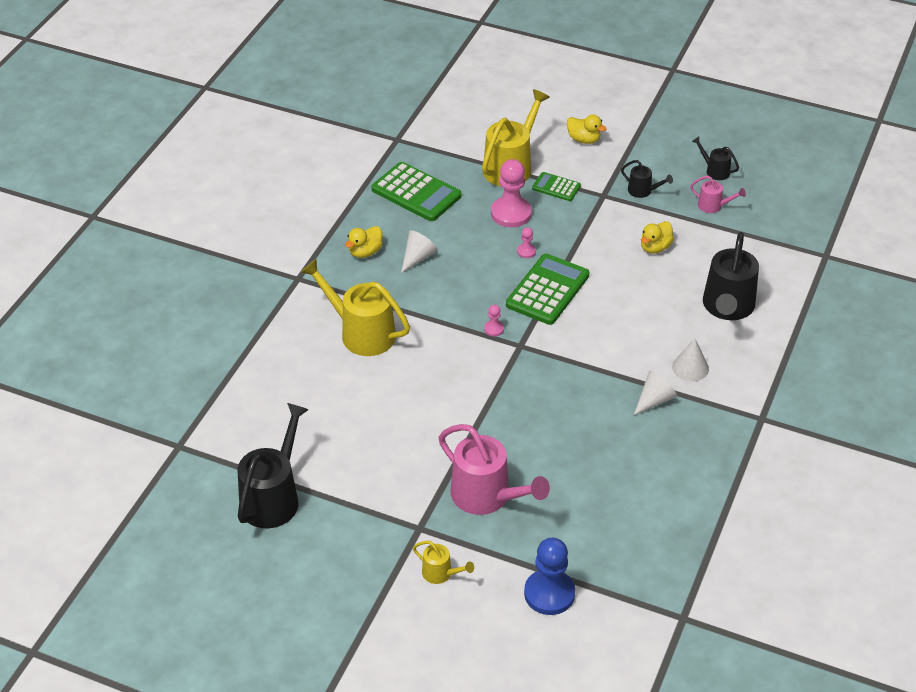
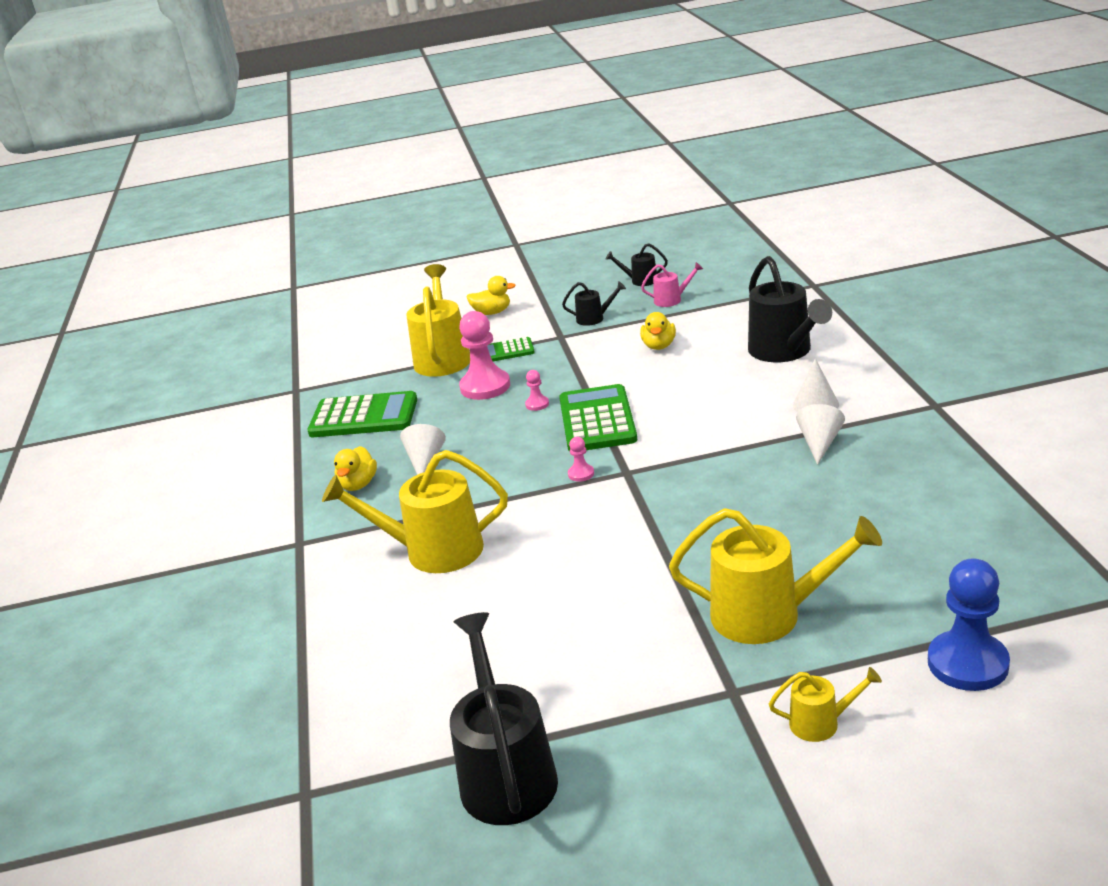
camera: 30 degrees left, 15 degrees down
pink watering can [439,424,550,515] -> yellow watering can [669,508,882,644]

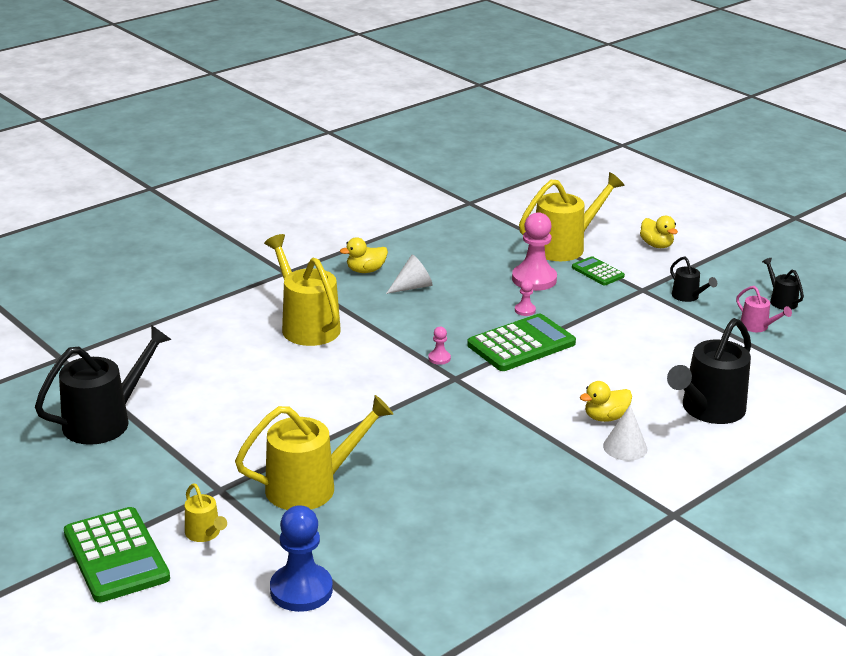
camera: 55 degrees right, 0 degrees up
green calculator [308,391,417,437] -> green calculator moved to [64,507,170,602]
yellow duck [640,312,676,350] -> yellow duck moved to [580,381,632,422]
yellow watering can [669,508,882,644] -> yellow watering can turned 90 degrees counterclockwise [235,395,393,510]
white cone [796,404,845,465] -> none

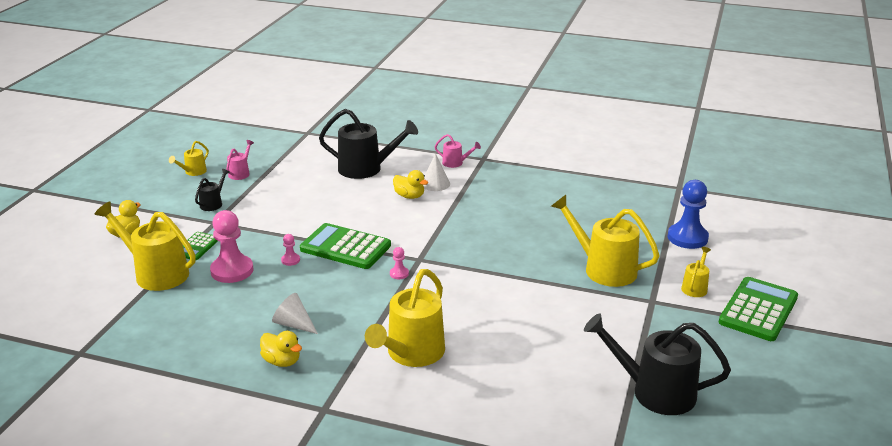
camera: 120 degrees left, 0 degrees up
black watering can [762,258,804,310] -> yellow watering can [169,141,209,176]
none -> pink watering can [435,134,481,168]

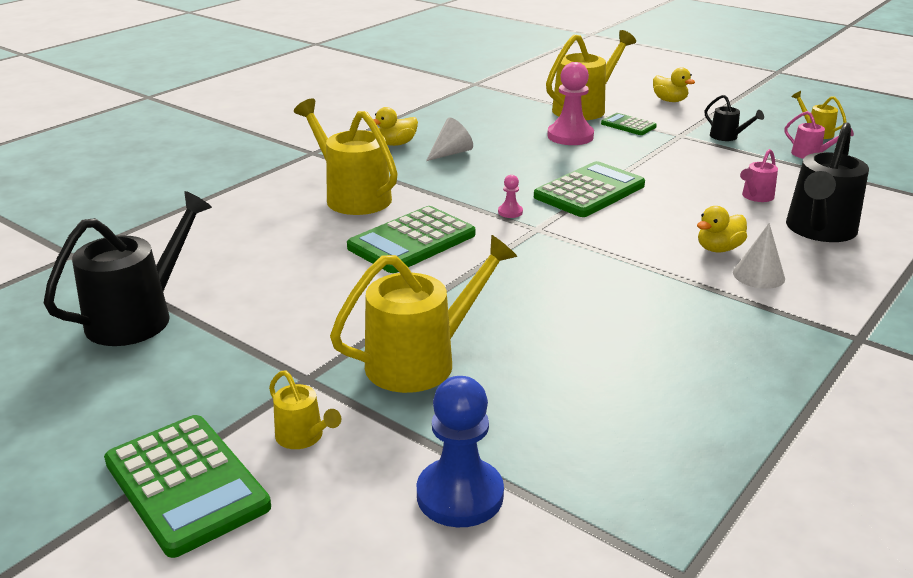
camera: 110 degrees right, 0 degrees up
pink pawn [281,234,300,266] -> none
pink watering can [435,134,481,168] -> pink watering can moved to [740,149,778,202]
none -> green calculator [347,206,475,273]

